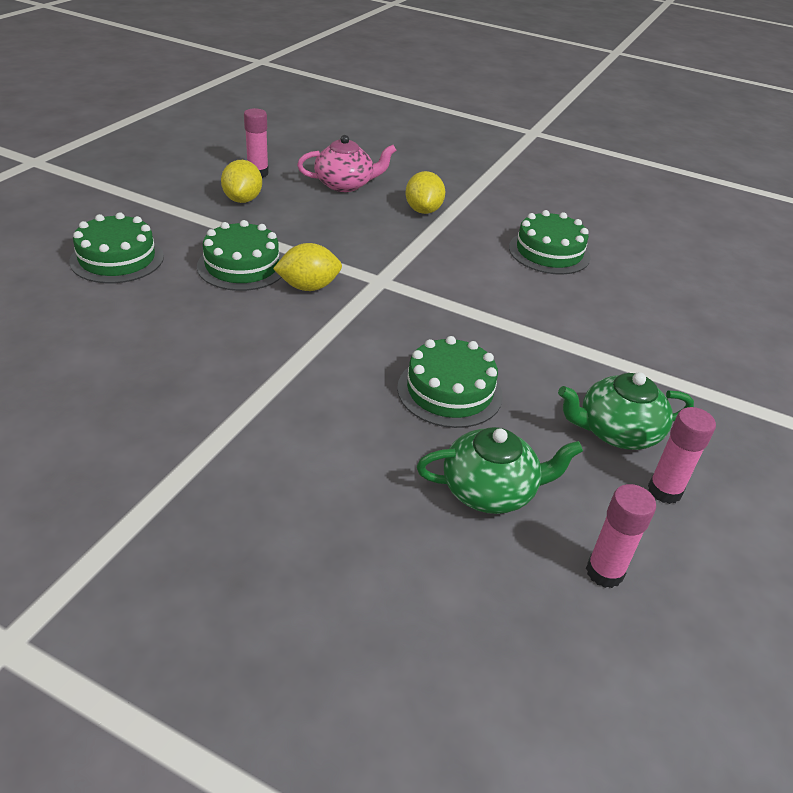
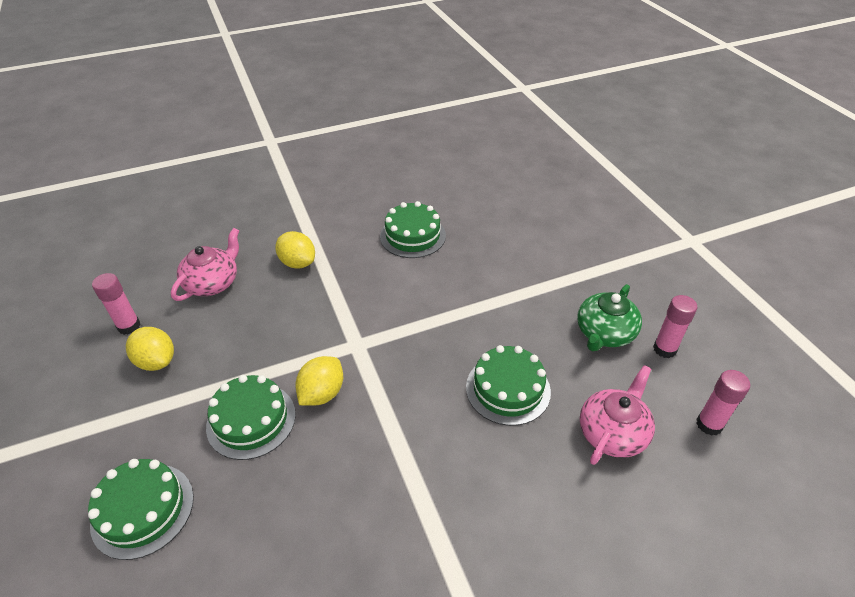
camera: 45 degrees left, 5 degrees up
green teapot [417,427,583,514] -> pink teapot [580,365,655,465]

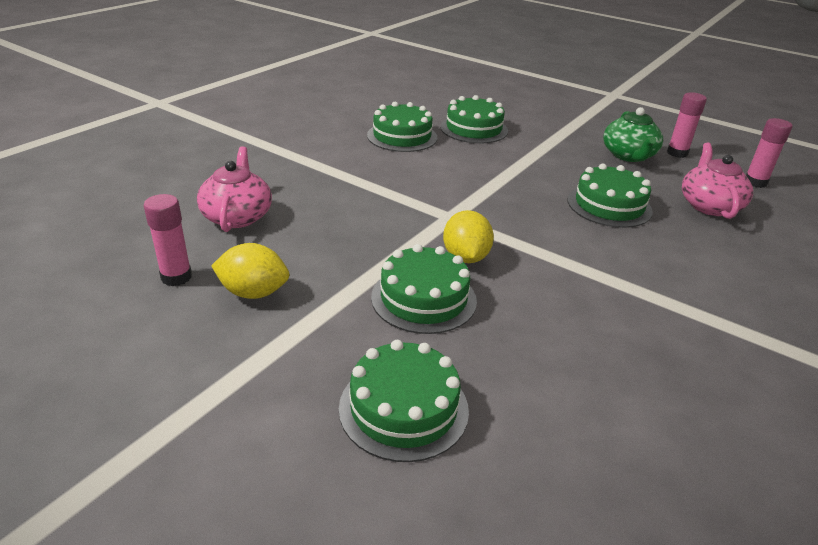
camera: 35 degrees left, 10 degrees down
yellow lemon [275,231,315,269] -> none
none -> green cake [440,95,508,144]

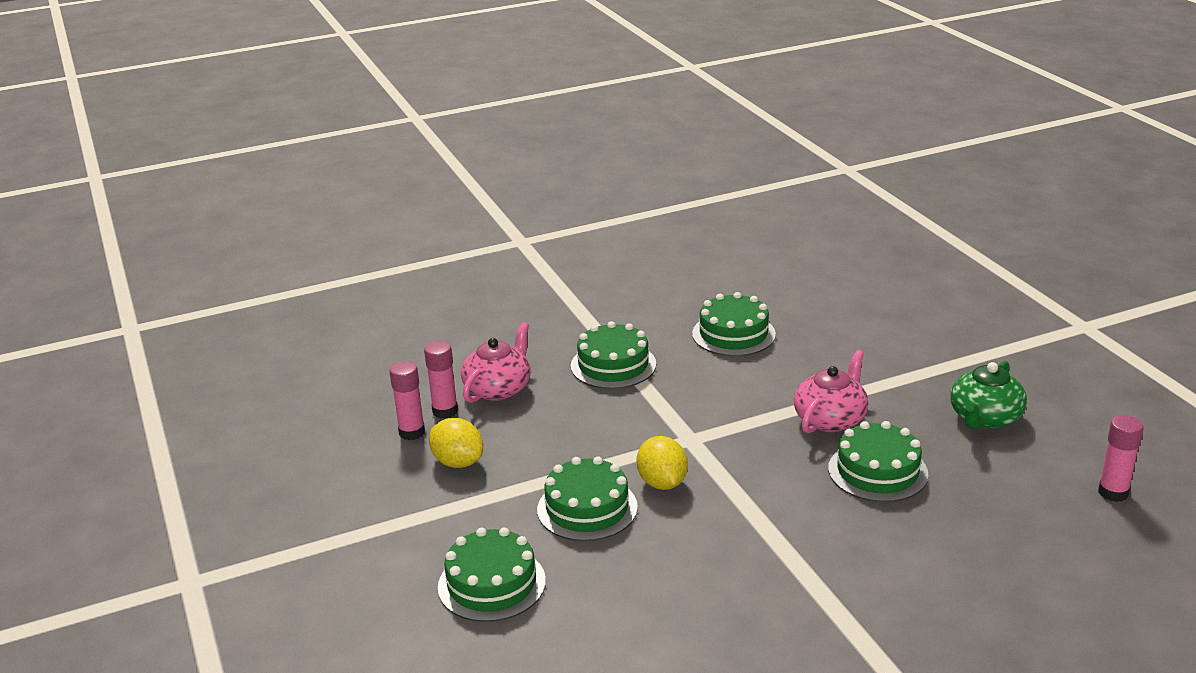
camera: 35 degrees right, 5 degrees down
green cake [440,95,508,144] -> green cake moved to [571,321,656,389]
yellow lemon [443,210,494,263] -> yellow lemon turned 45 degrees counterclockwise [637,436,688,490]
pink glue stick [667,92,707,158] -> pink glue stick moved to [424,341,458,419]
pink teapot [682,143,753,219] -> pink teapot moved to [794,350,868,433]

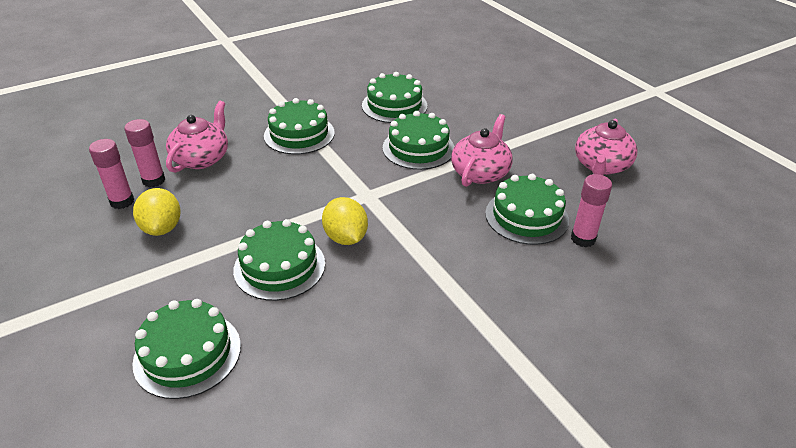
camera: 10 degrees left, 10 degrees up
yellow lemon [429,418,483,468] -> yellow lemon turned 45 degrees clockwise [133,188,181,236]
green teapot [950,361,1027,429] -> pink teapot [575,119,638,175]
pink glue stick [1098,415,1144,502] -> pink glue stick moved to [571,174,612,247]
none -> green cake [382,111,455,170]

